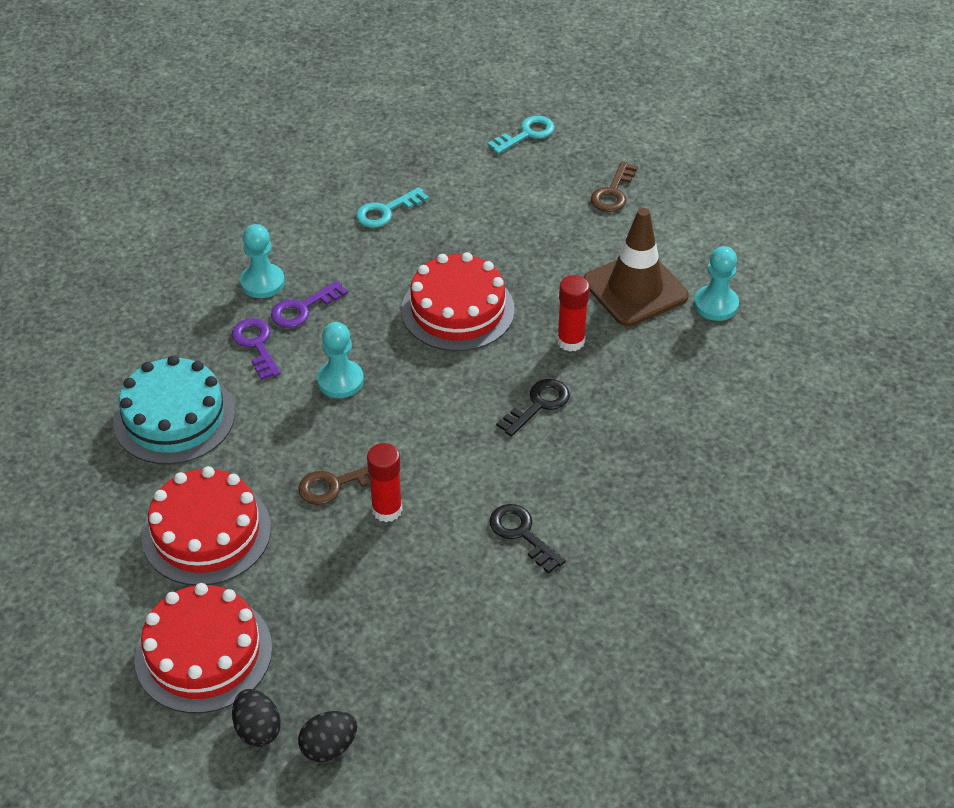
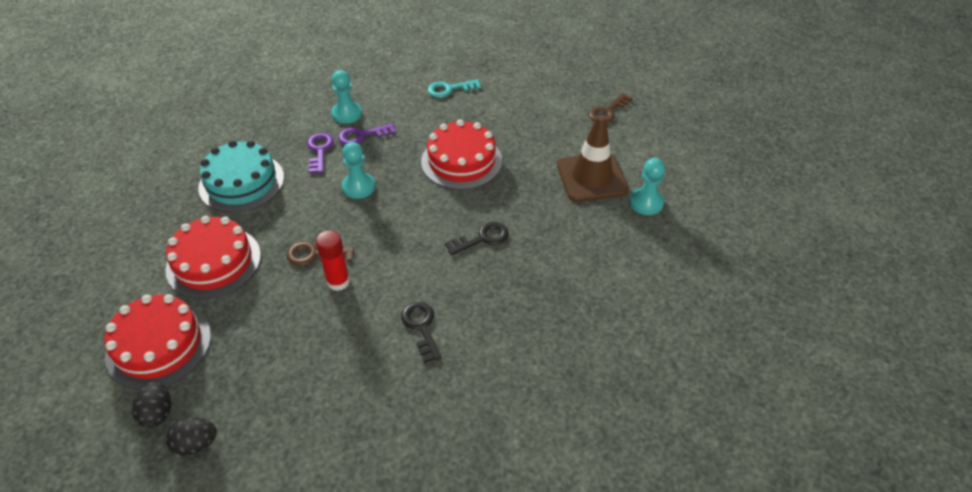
camera: 20 degrees right, 0 degrees up
turquoise key [488,116,555,154] -> none
red glue stick [557,275,590,351] -> none

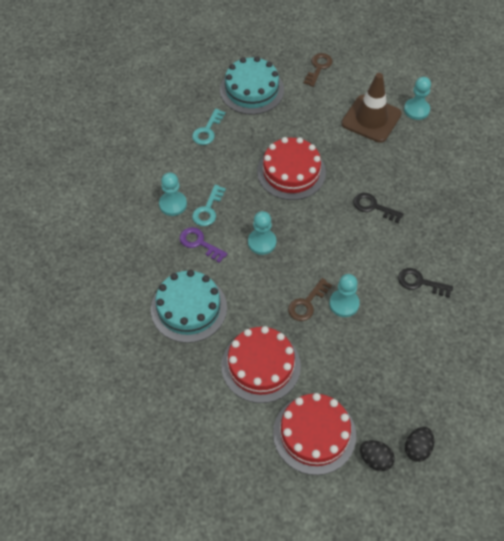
camera: 50 degrees left, 10 degrees up
red glue stick [316,230,350,291] -> turquoise pawn [329,274,360,317]
purple key [338,123,396,145] -> turquoise key [192,185,226,226]
black key [445,222,509,255] -> black key turned 75 degrees counterclockwise [353,193,404,223]
brown key [589,93,633,123] -> brown key turned 150 degrees counterclockwise [304,53,332,87]
none -> turquoise cake [220,56,284,115]

